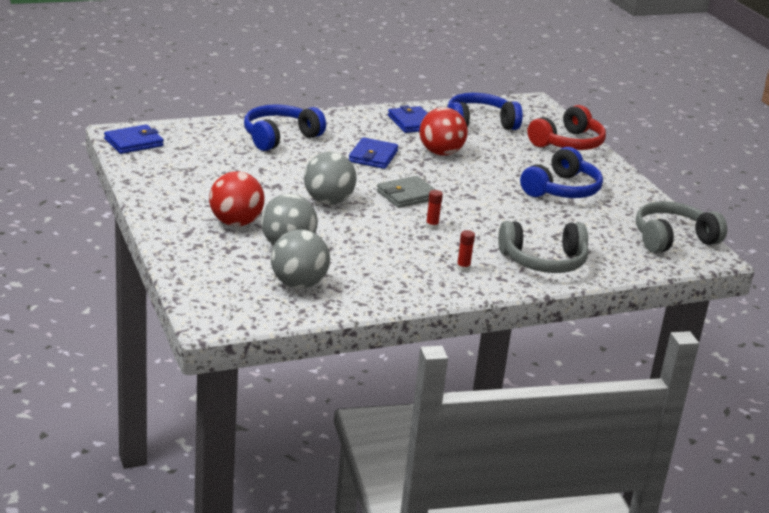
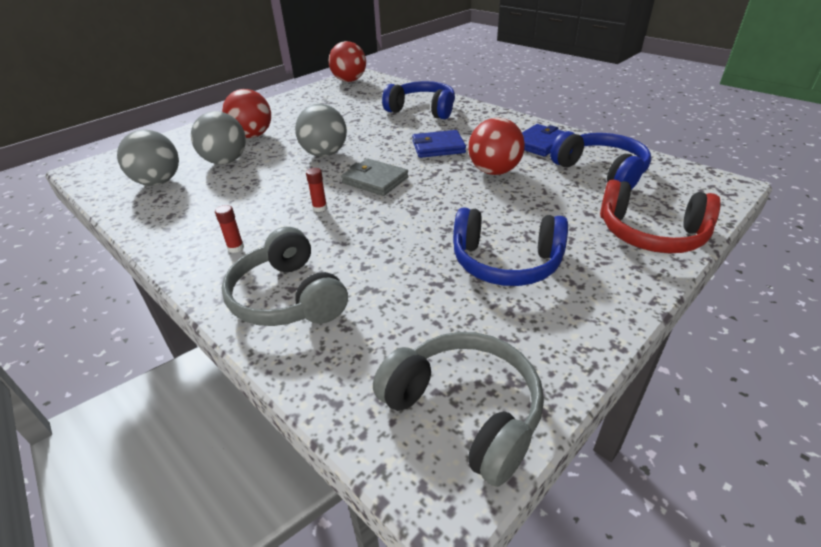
camera: 70 degrees right, 10 degrees up
blue wallet [104,125,164,154] -> red ball [329,41,366,82]

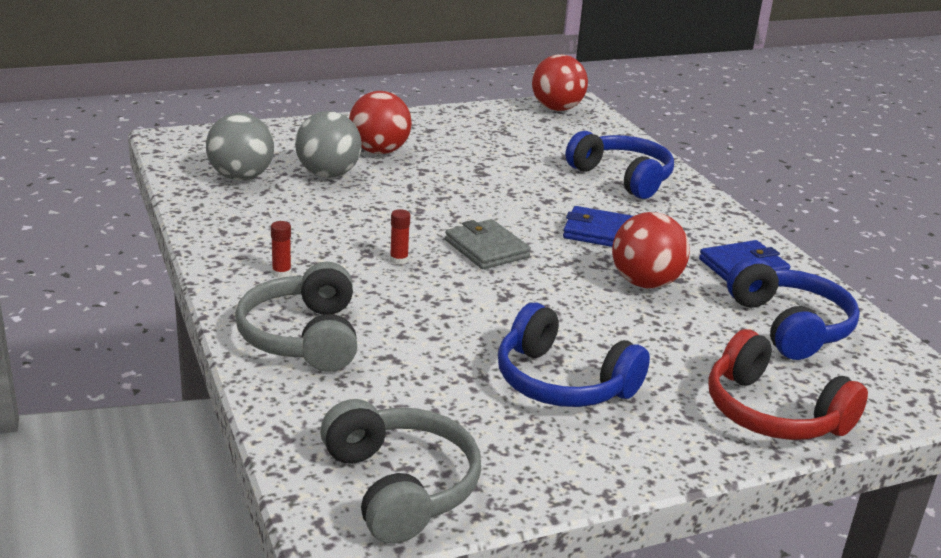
camera: 20 degrees right, 10 degrees down
grey ball [295,104,347,157] -> none

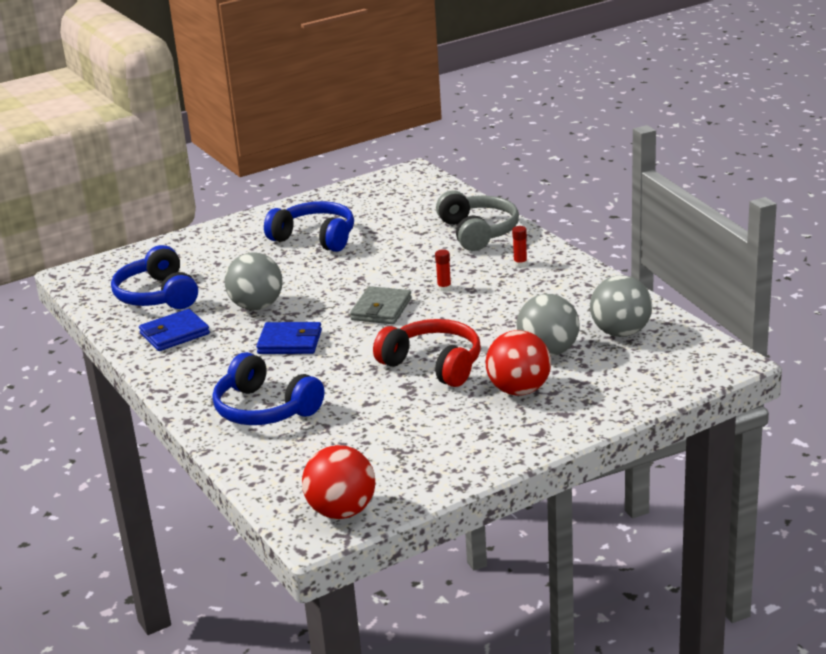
camera: 175 degrees right, 0 degrees up
grey headphones [320,399,481,544] -> none
grey wallet [445,219,531,269] -> grey wallet turned 60 degrees clockwise [350,286,412,324]
red ball [612,212,690,288] -> grey ball [224,252,283,310]
red headphones [708,329,868,440] -> red headphones moved to [373,319,481,387]

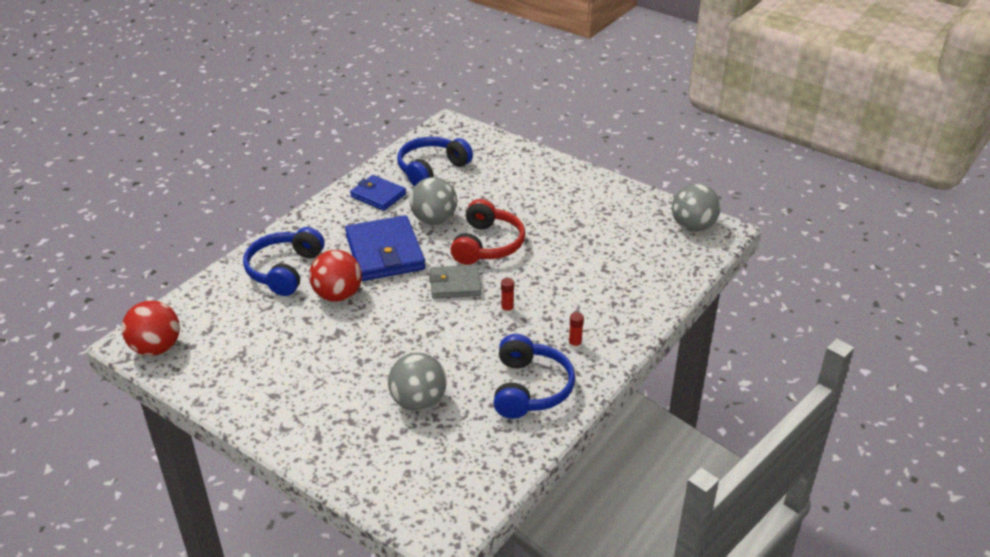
camera: 65 degrees right, 10 degrees up
blue wallet [256,322,322,354] -> blue wallet [345,215,425,281], size x1.66
blue headphones [264,201,354,252] -> blue headphones moved to [493,334,575,419]
red headphones [373,319,481,387] -> red headphones moved to [450,199,525,265]
grey headphones [436,190,519,251] -> none
red ball [485,330,551,396] -> red ball moved to [309,250,362,302]
grey ball [590,275,652,337] -> grey ball moved to [672,184,721,232]

